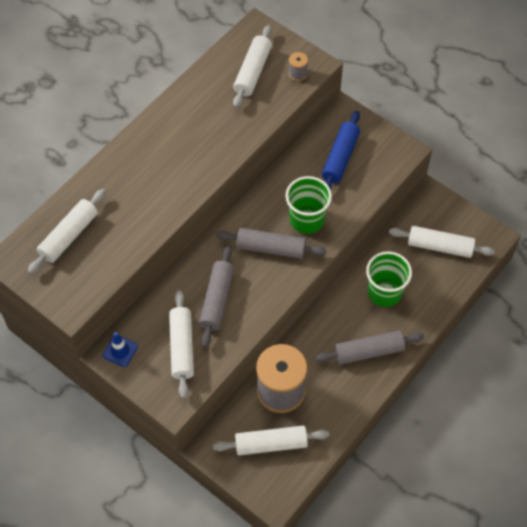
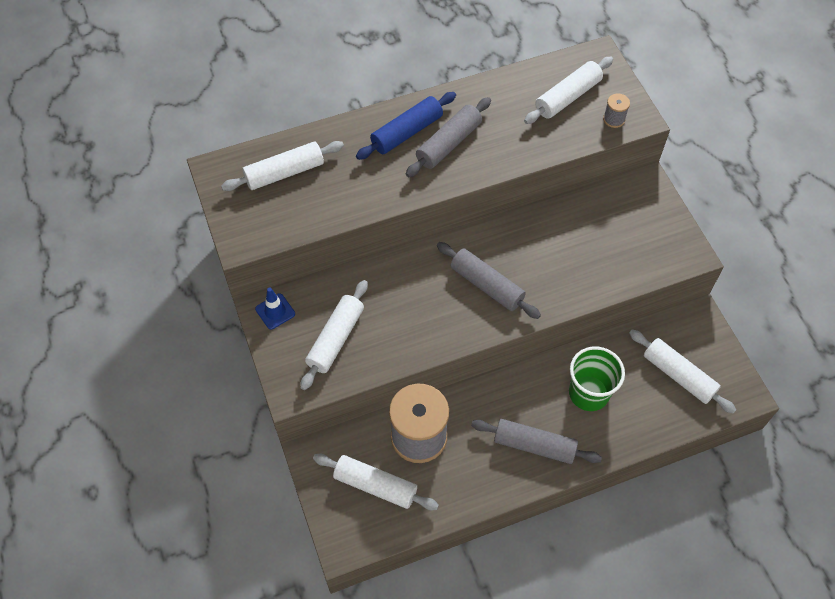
camera: 30 degrees right, 0 degrees up
grey rolling pin [199,246,234,348] -> grey rolling pin moved to [406,97,491,177]
green cup [285,176,332,234] -> none
blue rolling pin [322,111,360,190] -> blue rolling pin moved to [356,92,456,160]

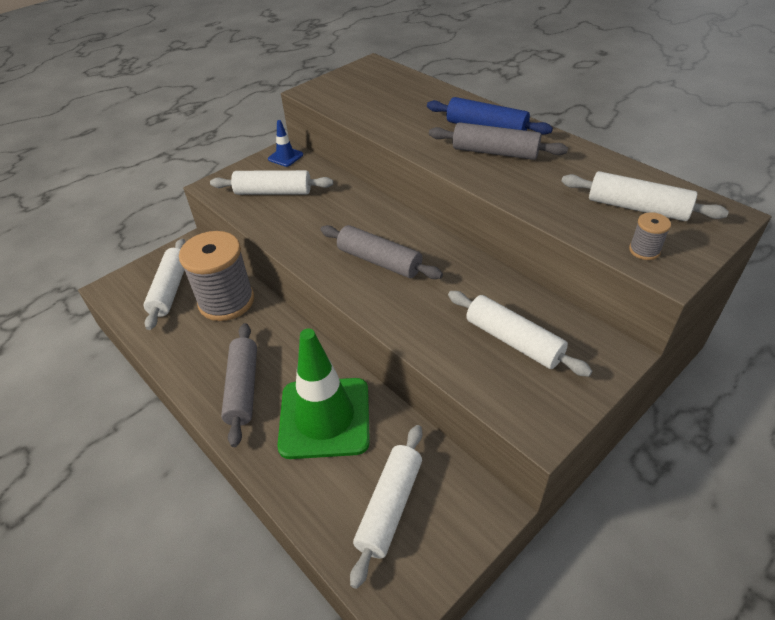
camera: 70 degrees right, 15 degrees down
white rolling pin [221,141,344,191] -> white rolling pin moved to [448,291,592,377]
grey rolling pin [437,242,541,319] -> grey rolling pin turned 75 degrees counterclockwise [320,225,443,279]
green cup [569,346,625,411] -> green traffic cone [277,329,370,459]

